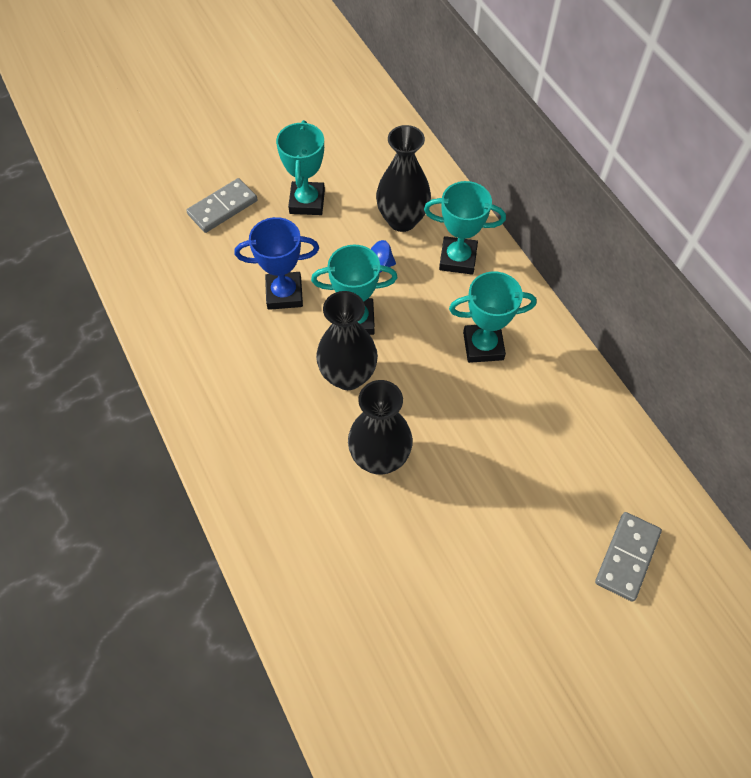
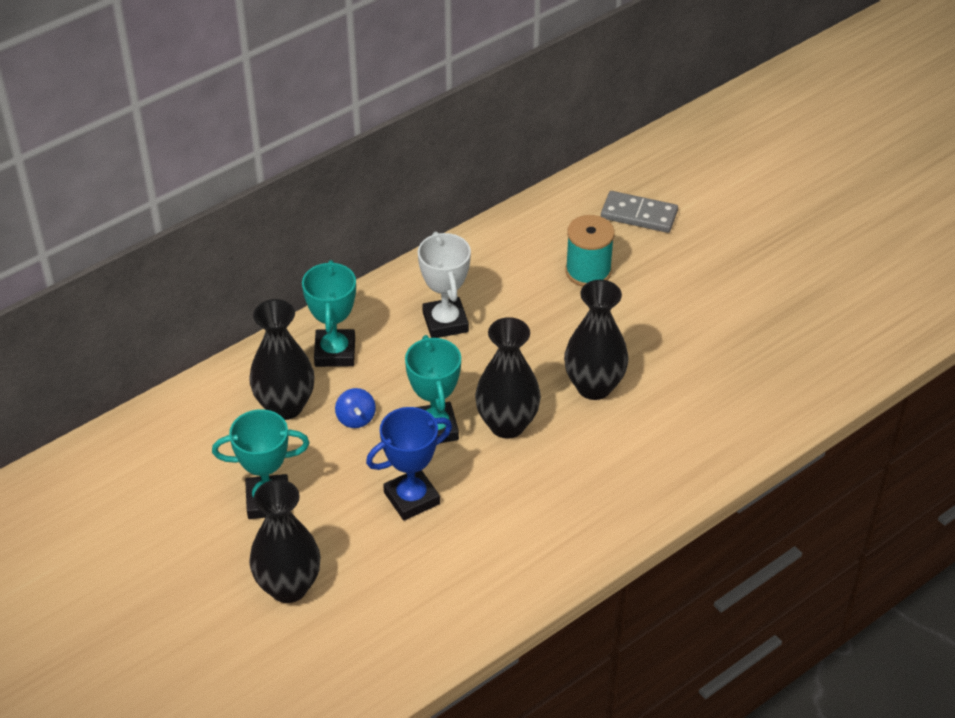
camera: 100 degrees left, 15 degrees down
grey domino [186,178,258,233] -> black vase [249,479,321,603]
blue trophy [235,217,319,310] -> blue trophy turned 75 degrees clockwise [366,407,452,521]
turquoise trophy [449,271,537,363] -> white trophy [418,232,471,338]
none -> turquoise spool [565,215,615,287]

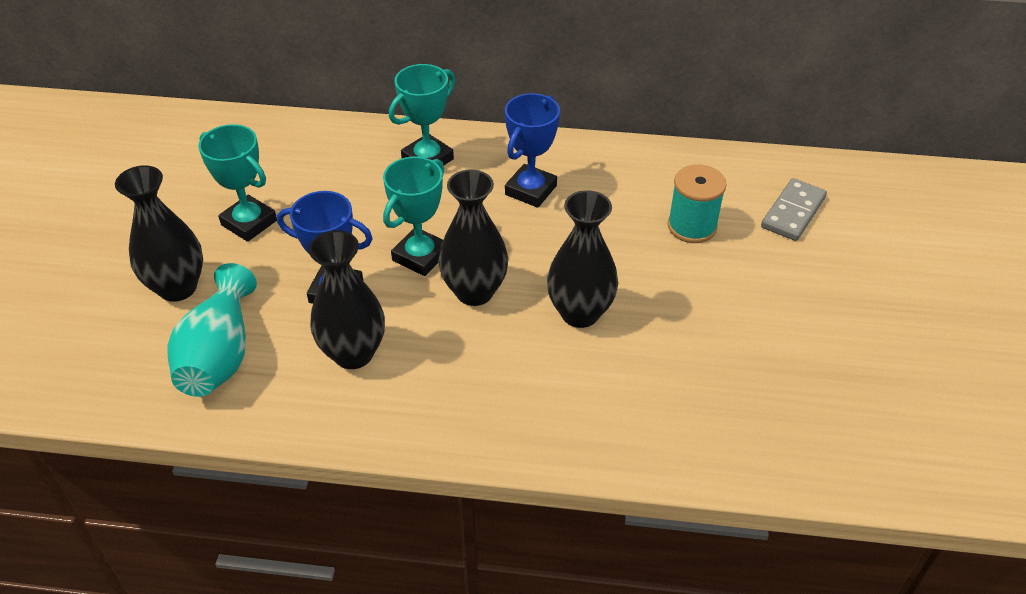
camera: 45 degrees right, 0 degrees up
black vase [249,299,314,420] -> black vase moved to [309,230,385,369]
blue spinning top [335,388,376,428] -> none
white trophy [418,232,471,338] -> blue trophy [505,93,560,208]
grey domino [601,191,678,233] -> grey domino turned 60 degrees clockwise [761,178,827,241]
none -> turquoise vase [167,263,257,397]

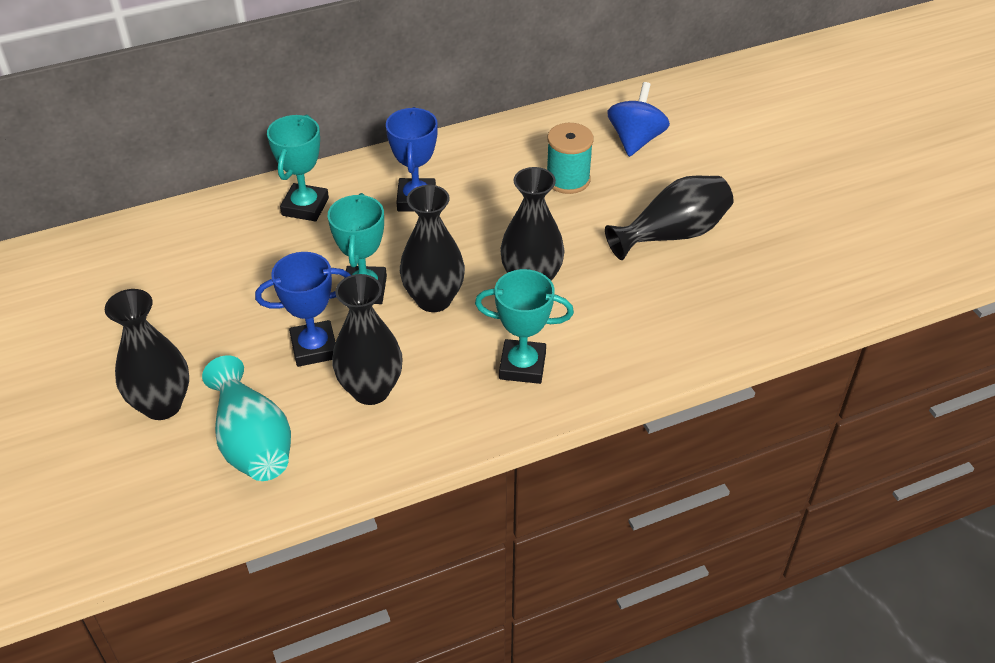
camera: 30 degrees left, 0 degrees up
turquoise trophy [198,124,277,242] -> turquoise trophy moved to [475,269,574,384]
grey domino [761,178,827,241] -> blue spinning top [607,82,670,157]
none -> black vase [605,176,734,260]

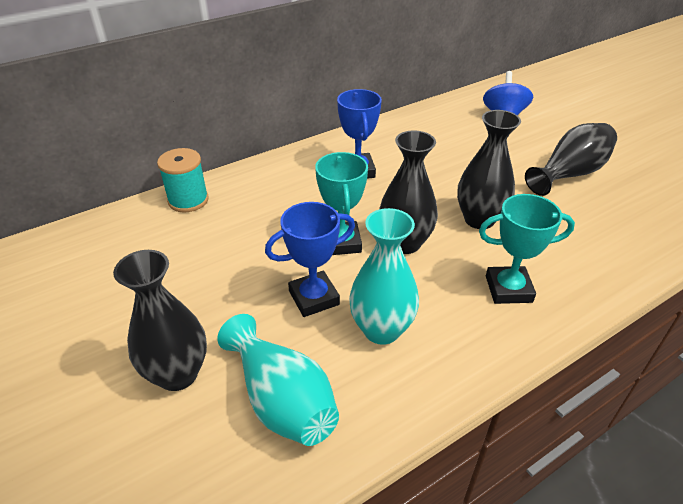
camera: 10 degrees left, 5 degrees down
turquoise trophy [267,115,329,222] -> none
black vase [332,274,403,405] -> turquoise vase [349,208,419,345]
turquoise spool [547,123,594,194] -> turquoise spool moved to [157,148,209,213]

